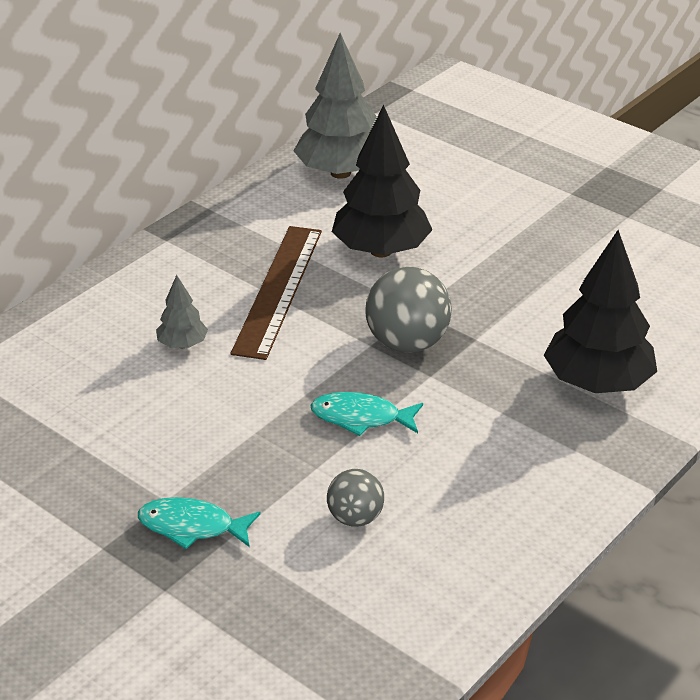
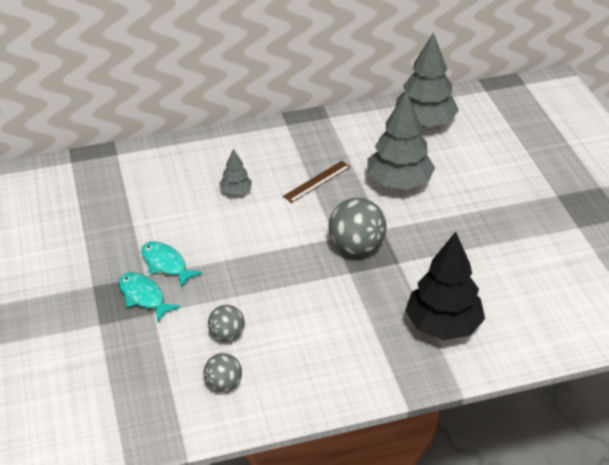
camera: 35 degrees right, 5 degrees up
brown ruler [230,226,322,360] -> brown ruler [283,161,350,203], size x0.55
turquoise fish [311,392,423,436] -> turquoise fish moved to [141,241,202,288]
black tree [332,105,433,257] -> grey tree [368,91,435,190]
none -> grey ball [203,353,242,392]

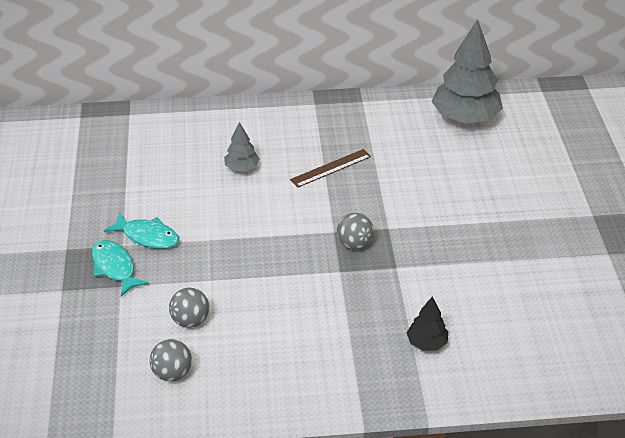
camera: 10 degrees right, 0 degrees up
turquoise fish [141,241,202,288] -> turquoise fish turned 150 degrees clockwise [104,212,179,249]
grey ball [329,198,387,255] -> grey ball [337,213,374,250], size x0.59
grey tree [368,91,435,190] -> none
black tree [405,232,485,340] -> black tree [407,297,448,351], size x0.48

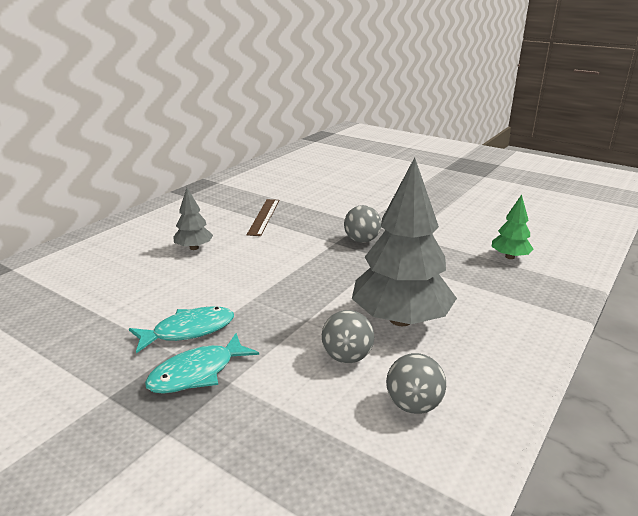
camera: 50 degrees left, 15 degrees down
turquoise fish [92,240,149,297] -> turquoise fish turned 45 degrees counterclockwise [145,333,259,394]
black tree [407,297,448,351] -> green tree [491,195,534,259]
grey tree [431,19,503,123] -> grey tree moved to [352,157,457,326]

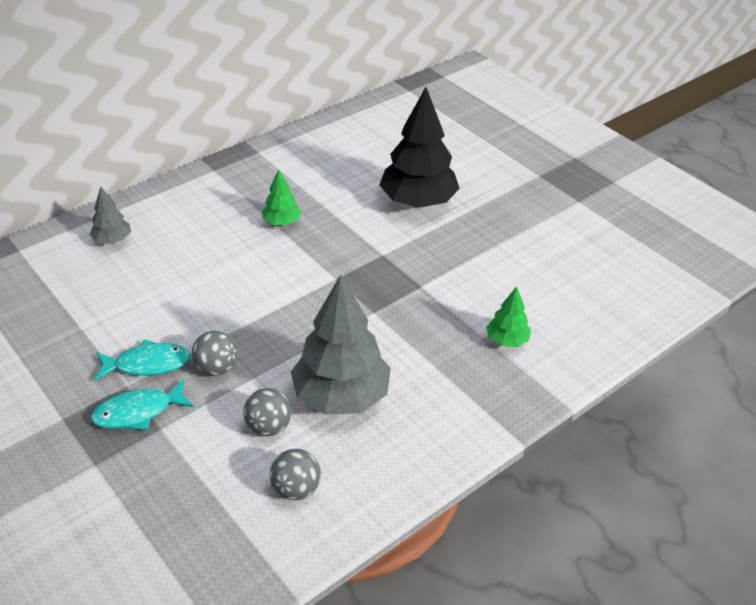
camera: 15 degrees right, 15 degrees up
grey tree [173,188,213,250] -> grey tree moved to [90,186,131,244]
brown ruler [247,199,279,236] -> green tree [262,169,301,225]
grey ball [344,205,381,243] -> grey ball moved to [192,331,237,376]
none -> black tree [380,87,460,208]

